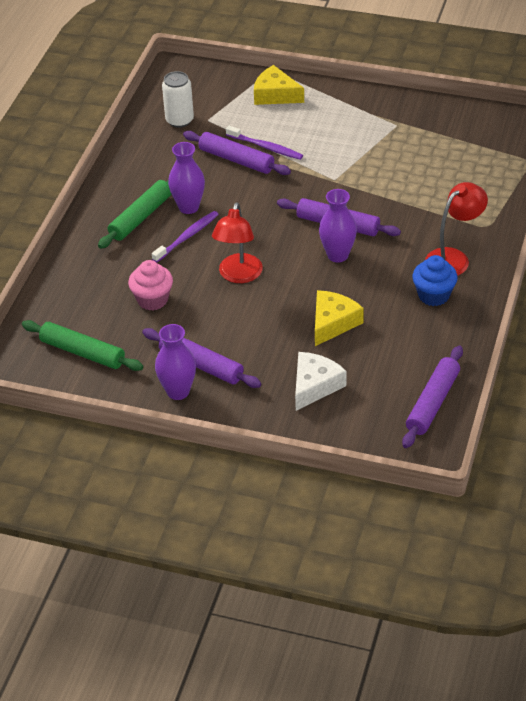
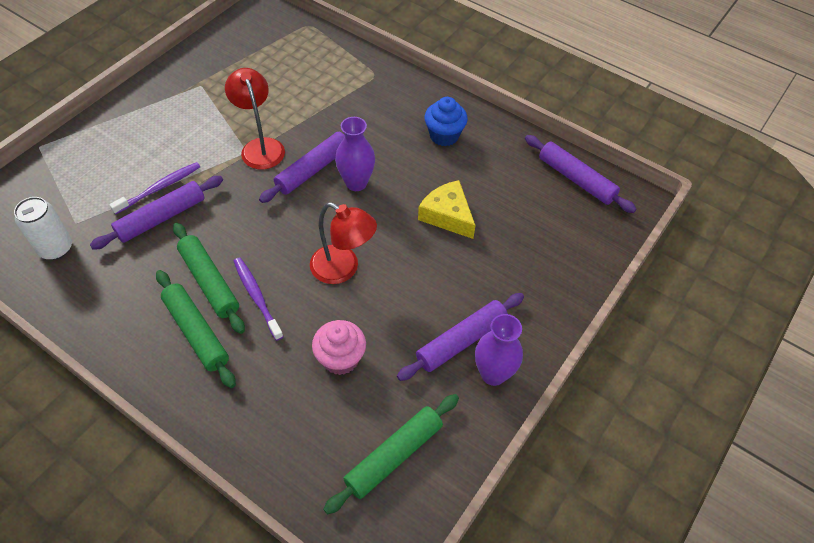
camera: 75 degrees left, 10 degrees up
purple vase [168,142,205,214] -> green rolling pin [173,223,245,334]
yellow cheese [254,65,304,105] -> none
white cheese [295,352,346,411] -> none
red lamp [425,182,488,276] -> red lamp moved to [225,68,285,169]

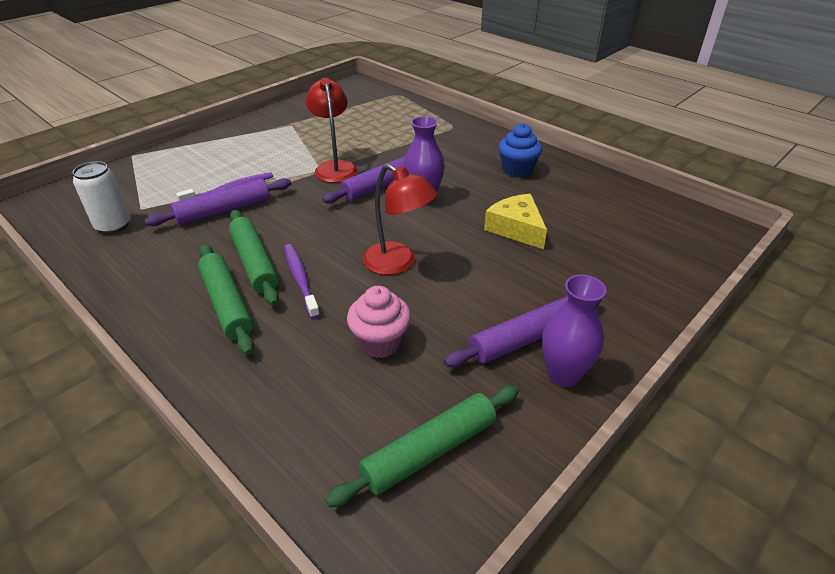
camera: 10 degrees right, 15 degrees down
purple rolling pin [525,135,637,213] -> none

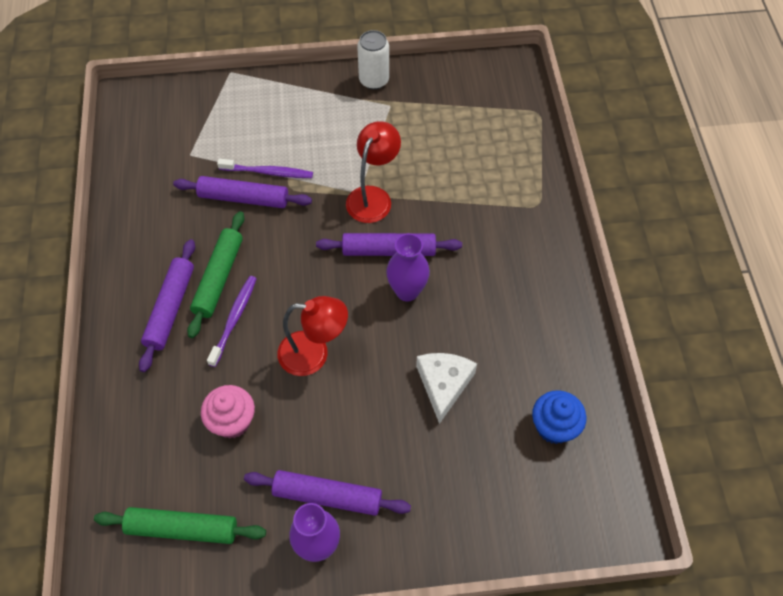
camera: 40 degrees right, 20 degrees up
white can [72,161,131,234] -> white can moved to [357,30,389,90]
green rolling pin [198,244,254,355] -> purple rolling pin [139,239,195,372]
red lamp [363,164,437,275] -> red lamp turned 75 degrees counterclockwise [277,296,348,376]
yellow cheese [484,194,547,249] -> white cheese [416,353,477,424]
blue cupcake [498,123,542,178] -> blue cupcake moved to [532,390,586,444]

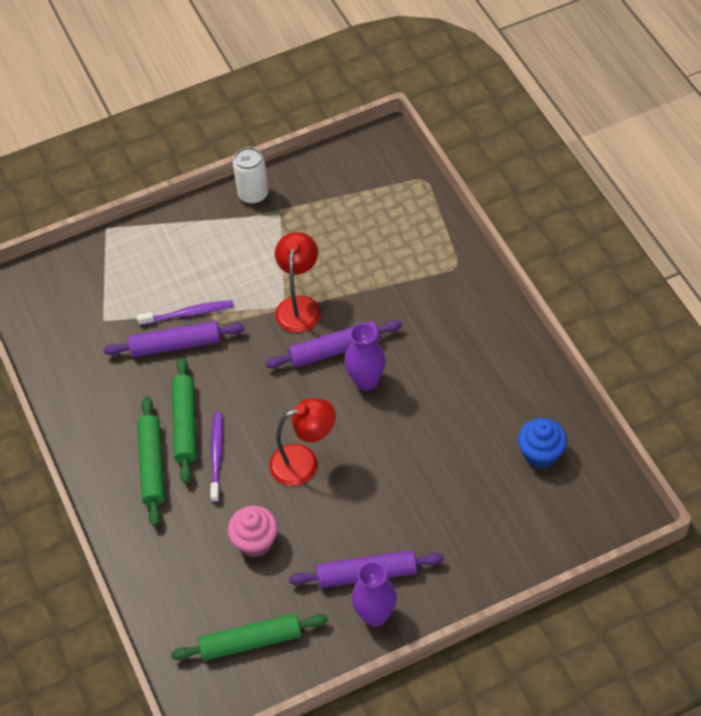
camera: 15 degrees left, 5 degrees down
purple rolling pin [139,239,195,372] -> green rolling pin [137,397,165,526]
white cheese [416,353,477,424] -> none

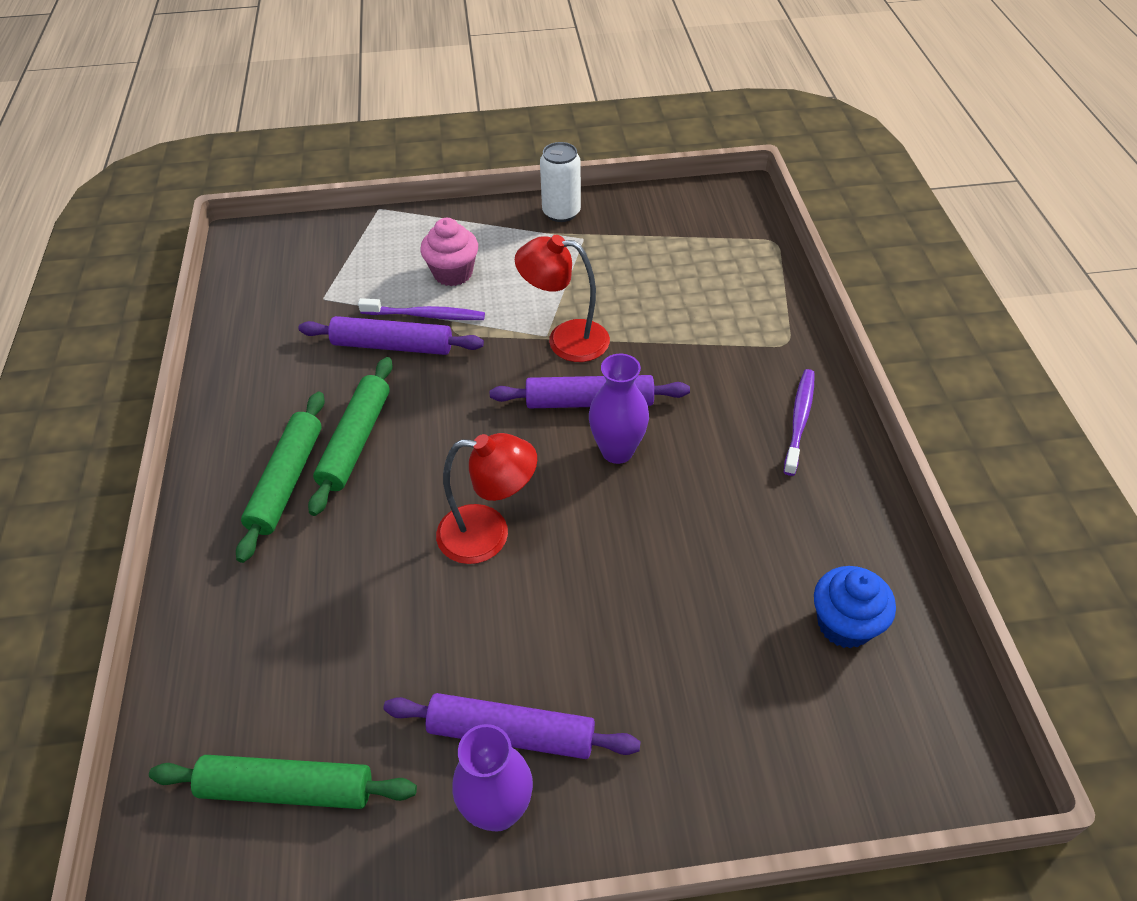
camera: 15 degrees right, 5 degrees down
purple toothbrush [210,412,223,503] -> purple toothbrush moved to [784,369,815,476]
pink cupcake [228,506,278,557] -> pink cupcake moved to [420,218,478,286]
red lamp [275,232,320,333] -> red lamp turned 105 degrees counterclockwise [515,235,610,362]

